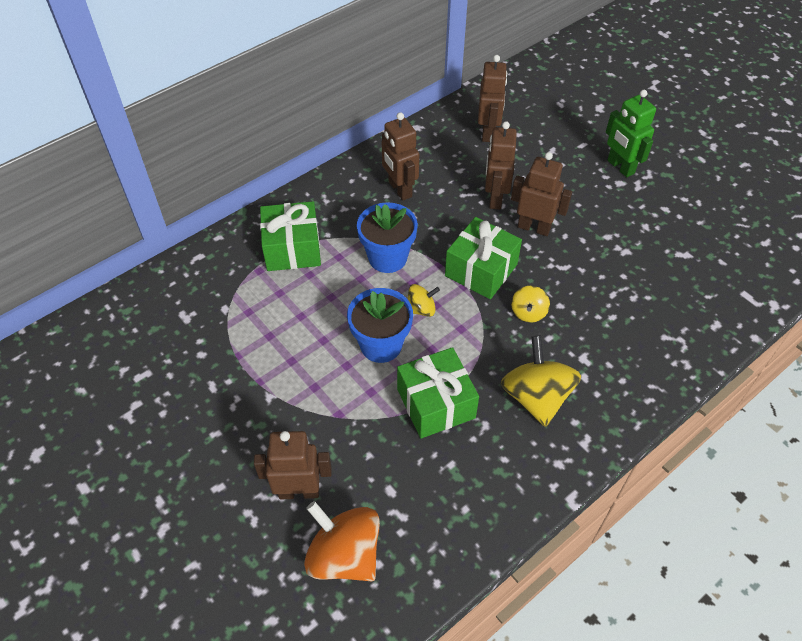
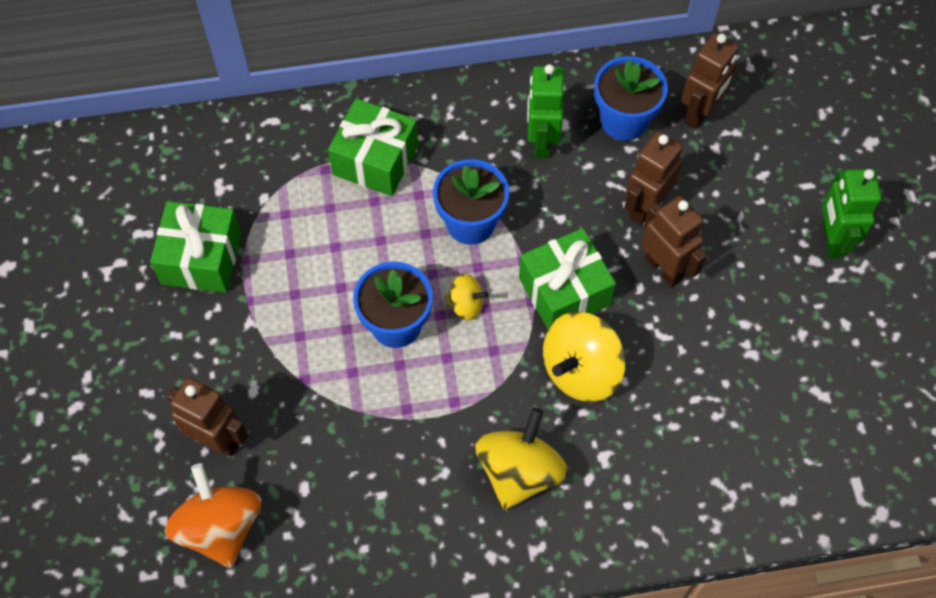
camera: 30 degrees right, 10 degrees up
brown robot [382,112,419,201] -> green robot [527,64,564,158]
green gift [397,347,479,439] -> green gift moved to [150,201,241,293]
yellow spinning top [511,285,550,323] -> yellow spinning top [543,312,626,402], size x1.91
none -> blue flower pot [594,56,668,141]

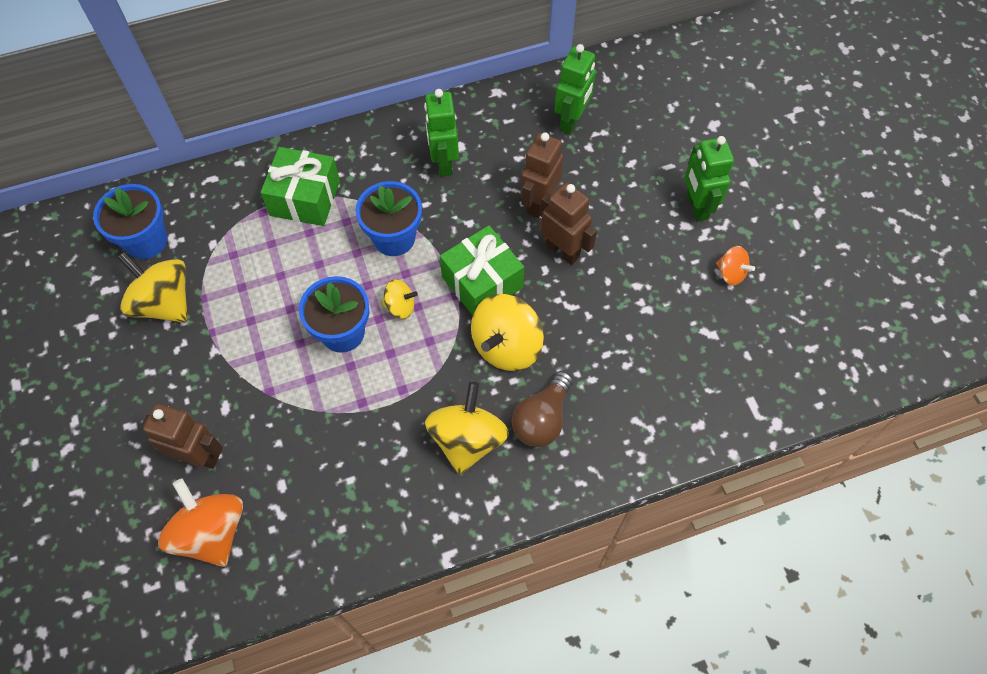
camera: 10 degrees left, 0 degrees up
green gift [150,201,241,293] -> yellow spinning top [117,251,188,323]
blue flower pot [594,56,668,141] -> blue flower pot moved to [93,184,167,259]
brown robot [681,33,739,129] -> green robot [555,44,596,134]
none -> brown light bulb [512,371,573,447]
none -> orange spinning top [716,246,755,286]

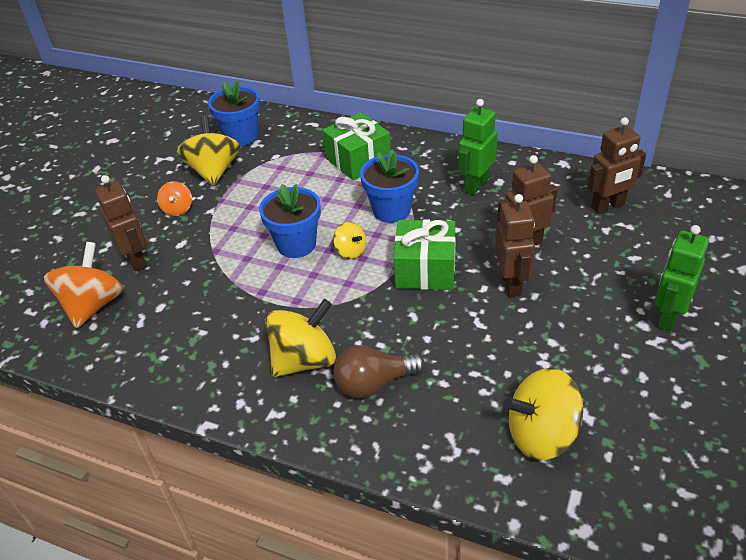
camera: 45 degrees right, 20 degrees down
yellow spinning top [471,294,544,371] -> yellow spinning top moved to [504,368,583,461]
green robot [555,44,596,134] -> brown robot [587,117,646,214]
orange spinning top [716,246,755,286] -> orange spinning top moved to [157,181,192,216]

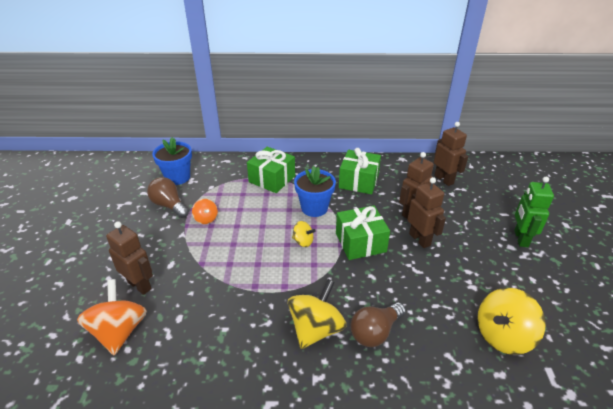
camera: 25 degrees left, 5 degrees down
orange spinning top [157,181,192,216] -> orange spinning top moved to [192,199,218,224]
yellow spinning top [177,116,240,186] -> brown light bulb [147,177,189,218]
blue flower pot [259,184,321,258] -> none
green robot [459,99,498,195] -> green gift [339,148,381,194]
brown robot [587,117,646,214] -> brown robot turned 75 degrees counterclockwise [434,122,468,186]

